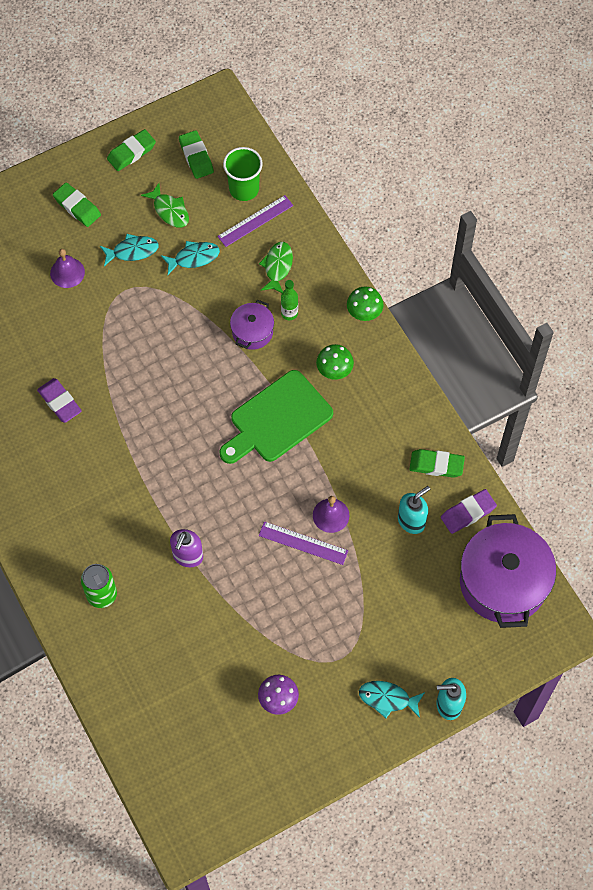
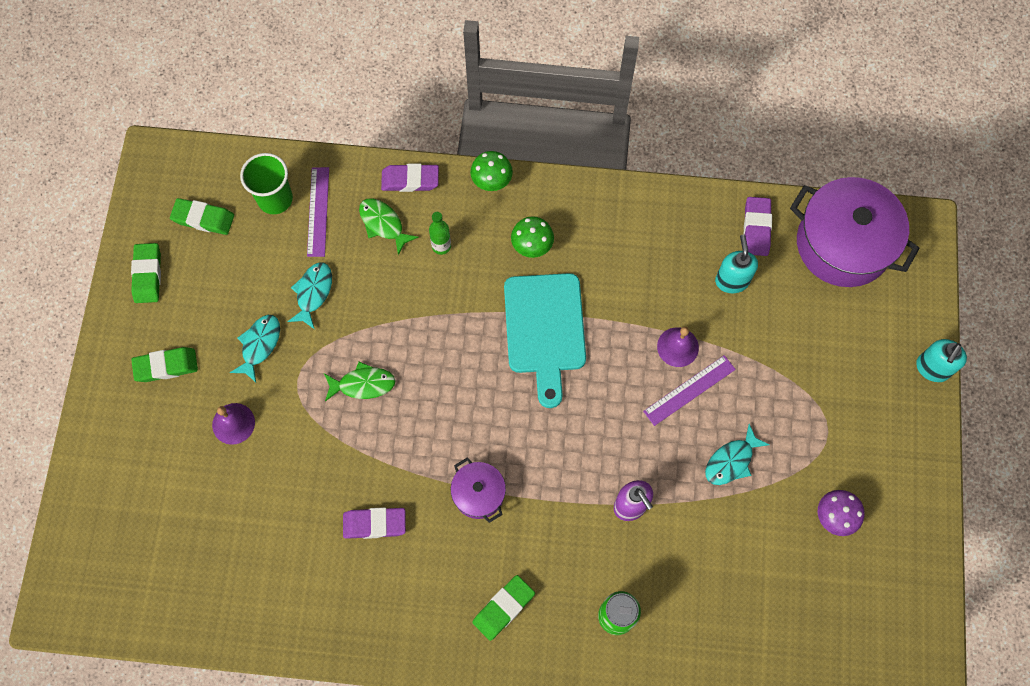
camera: 55 degrees left, 5 degrees up
green fish [141,183,189,228] -> green fish moved to [324,362,396,401]
green cutting board [219,370,333,464] -> turquoise cutting board [504,273,586,408]
purple pot [230,300,274,350] -> purple pot moved to [451,457,506,523]
turquoise fish [359,681,425,718] -> turquoise fish moved to [705,424,770,485]
green eraser [409,449,465,478] -> green eraser moved to [472,575,535,641]
none -> purple eraser [381,164,439,192]

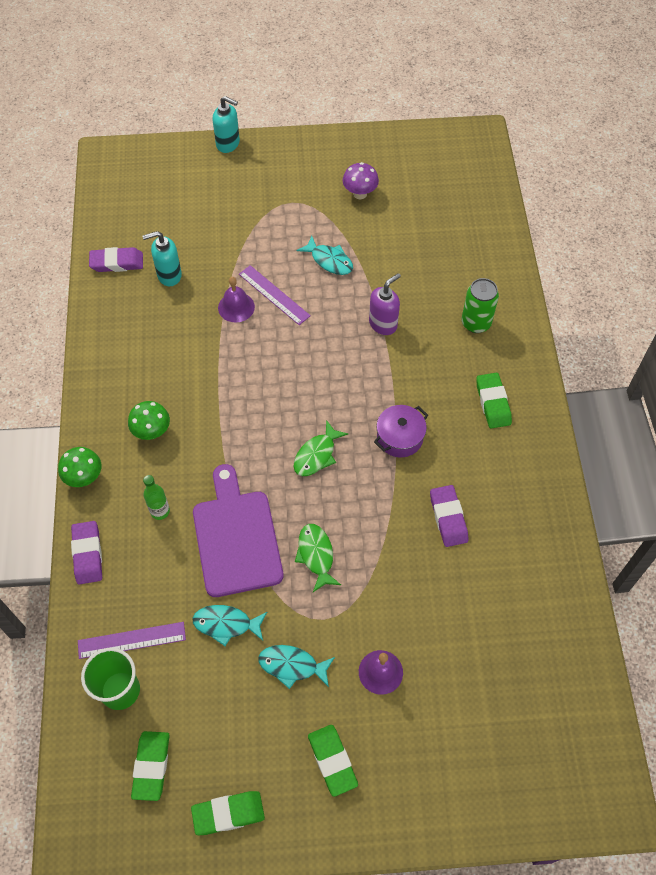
camera: 100 degrees left, 10 degrees down
green fish [359,198,419,255] -> green fish moved to [294,420,348,476]
green eraser [472,575,535,641] -> green eraser turned 45 degrees clockwise [476,373,512,428]
turquoise cutting board [504,273,586,408] -> none
purple pot [790,177,920,287] -> none
none -> purple cutting board [193,464,283,597]

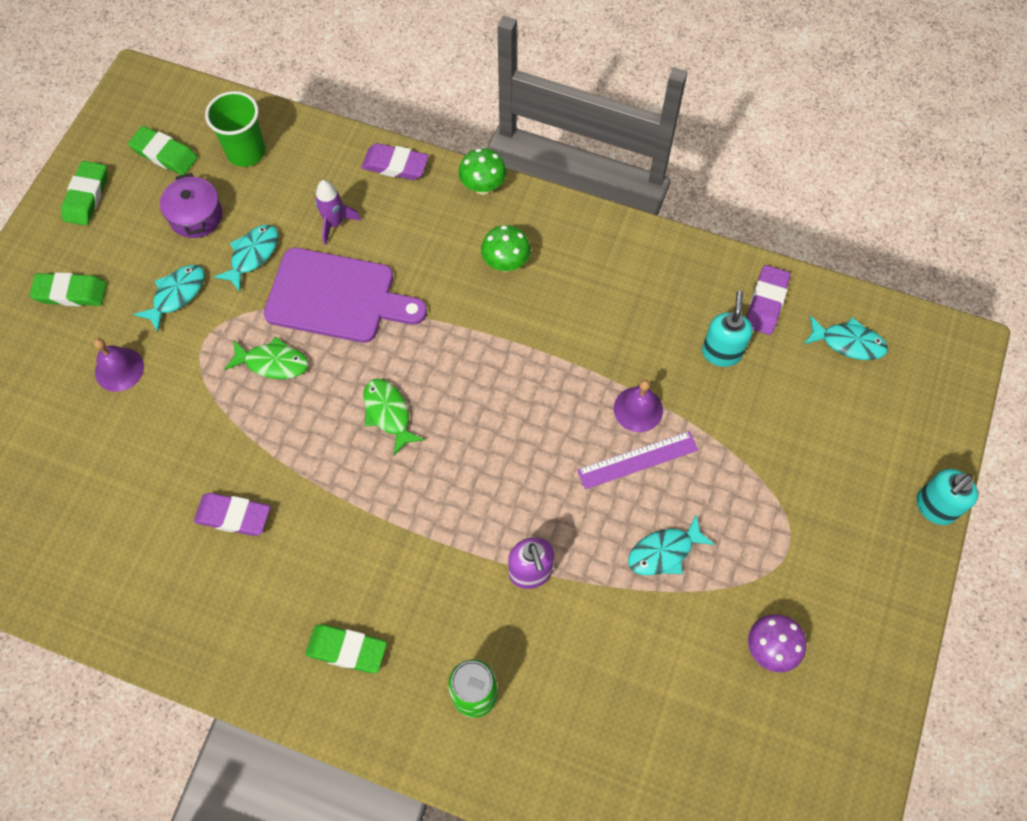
camera: 115 degrees right, 5 degrees up
purple ruler [78,622,186,659] -> none
green bottle [143,475,170,520] -> none
purple pot [374,405,428,457] -> purple pot moved to [160,173,222,238]
none -> purple rocket [315,180,361,245]
none -> turquoise fish [804,316,888,360]

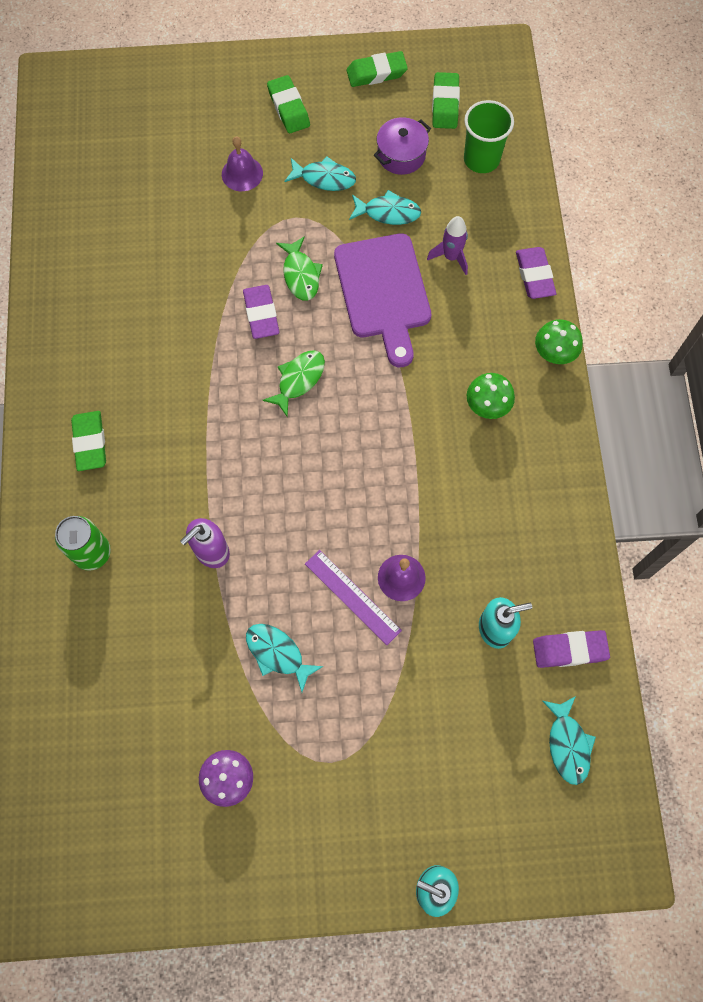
camera: 65 degrees right, 5 degrees up
purple eraser [194,493,270,536] -> purple eraser moved to [243,285,279,339]

